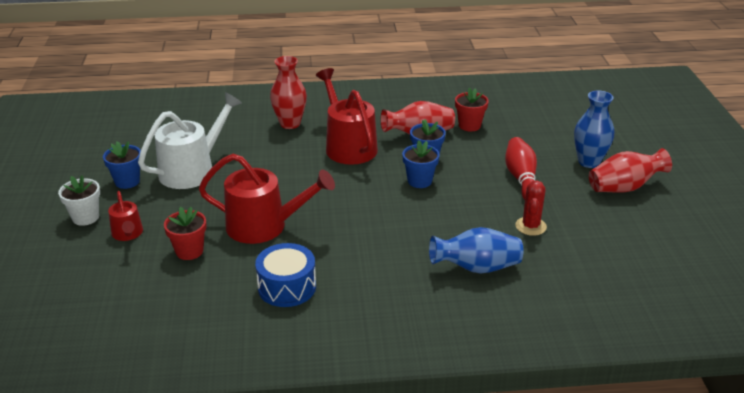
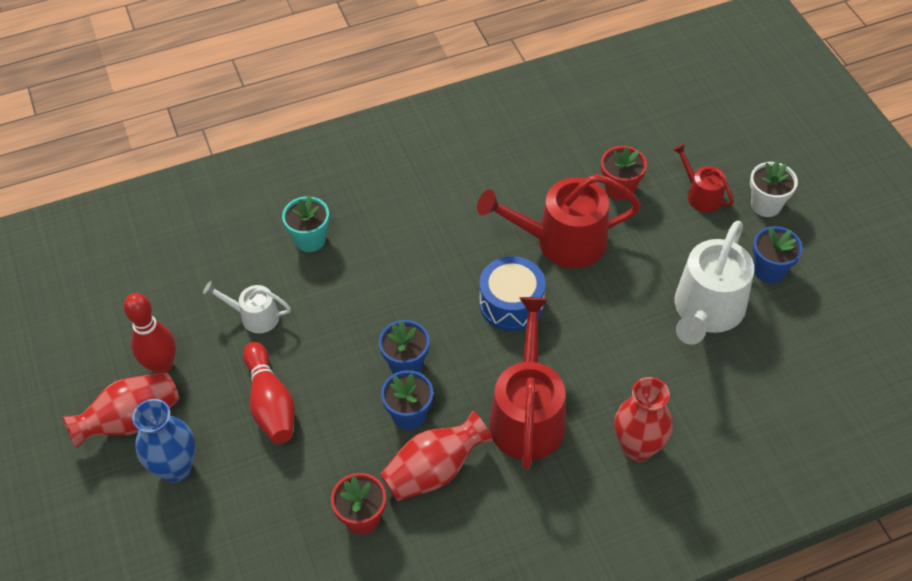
camera: 165 degrees right, 20 degrees up
blue drum [255,243,316,307] -> blue drum moved to [480,256,546,331]
red watering can [316,68,378,165] -> red watering can turned 135 degrees counterclockwise [489,297,566,470]
blue vase [429,227,523,273] -> turquoise flower pot [282,195,329,252]
red cactus [515,181,547,236] -> white watering can [203,281,291,333]
none -> red bowling pin [124,293,176,374]

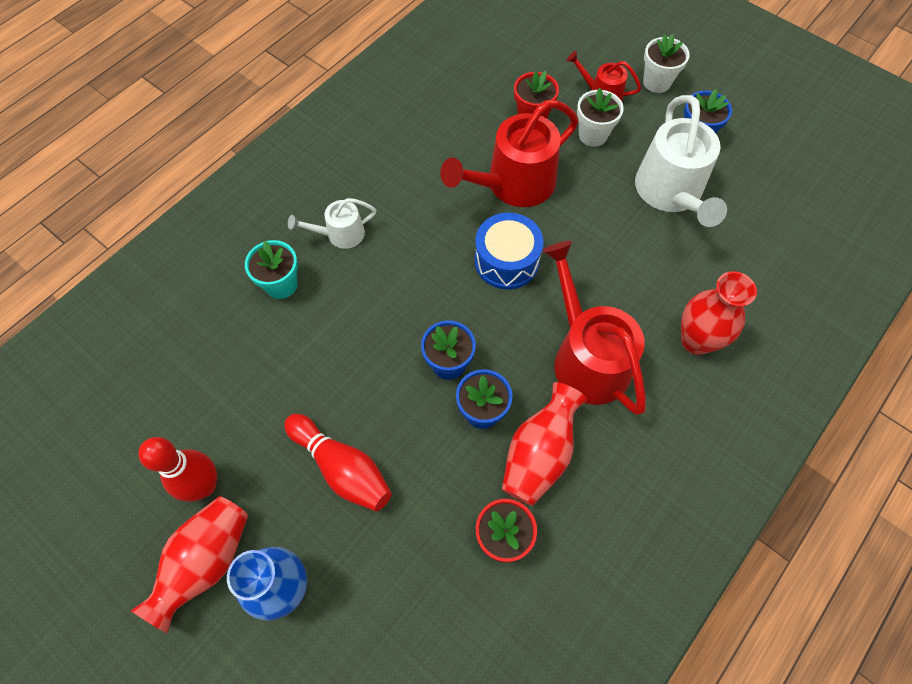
camera: 30 degrees left, 10 degrees up
white watering can [203,281,291,333] -> white watering can moved to [288,198,376,249]
none -> white flower pot [577,88,624,147]

